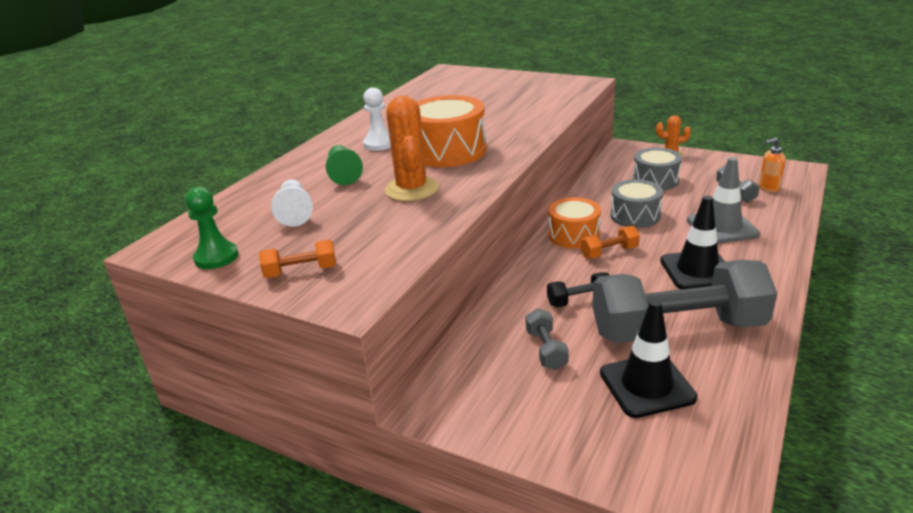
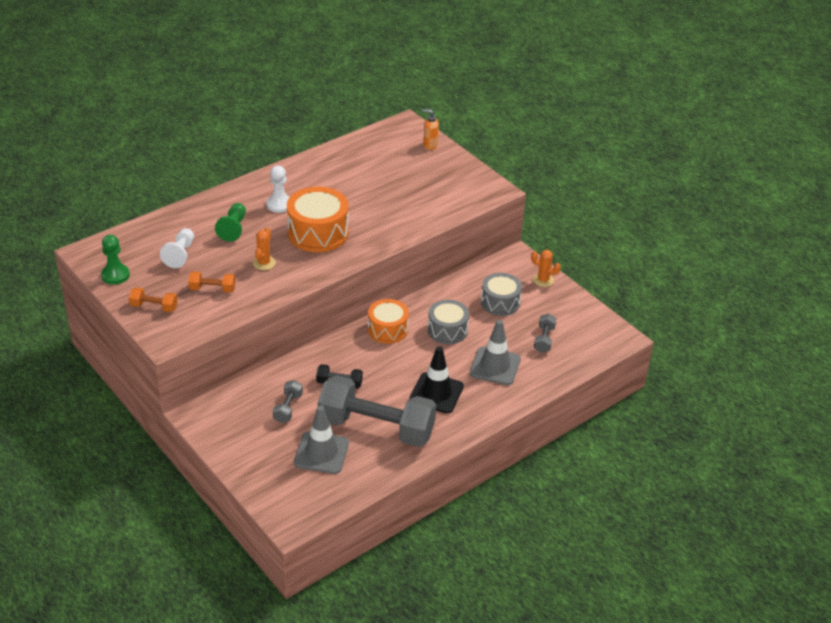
camera: 20 degrees right, 10 degrees up
orange cactus [385,95,439,201] -> orange cactus [253,227,276,270], size x0.57
orange dumbbell [581,226,640,259] -> orange dumbbell moved to [188,271,235,293]
black traffic cone [600,300,697,418] -> grey traffic cone [294,405,349,474]
orange soap dispenser [759,138,786,192] -> orange soap dispenser moved to [422,109,439,150]

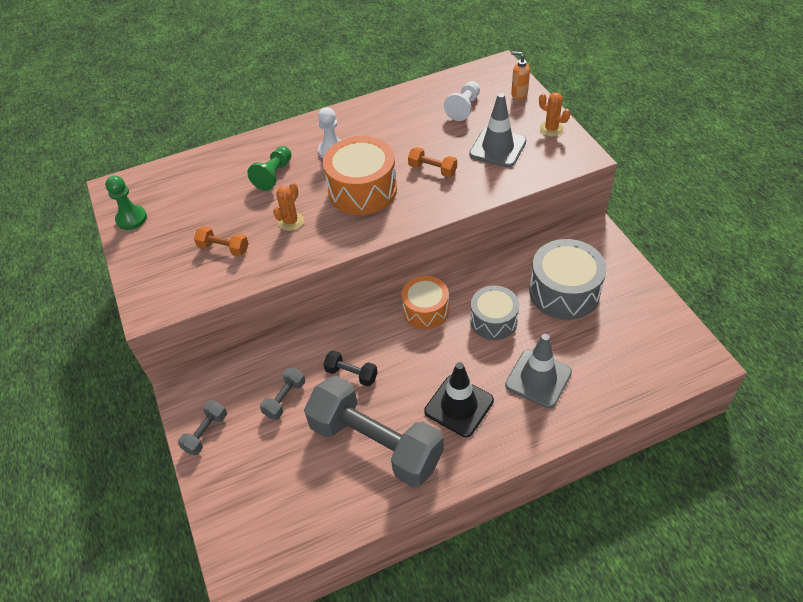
camera: 20 degrees right, 10 degrees up
orange dumbbell [129,287,178,312] -> orange dumbbell moved to [408,147,457,177]
white pawn [160,228,194,268] -> white pawn moved to [444,81,480,121]
grey traffic cone [294,405,349,474] -> grey traffic cone moved to [469,93,526,168]
grey drum [481,273,522,316] -> grey drum [529,239,606,320], size x1.52
orange cactus [531,250,561,287] -> orange cactus moved to [539,92,570,137]
grey dumbbell [534,314,557,353] -> grey dumbbell moved to [178,401,227,455]

